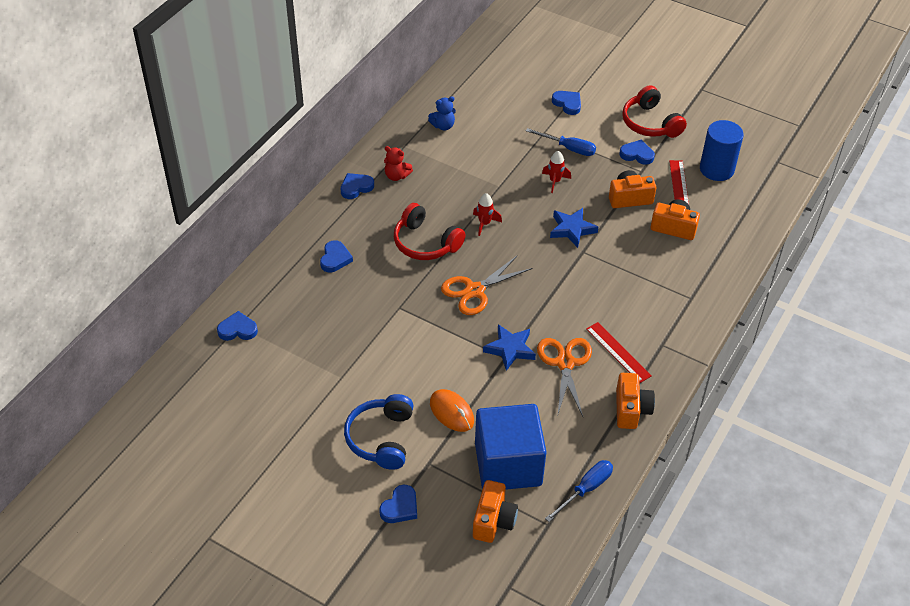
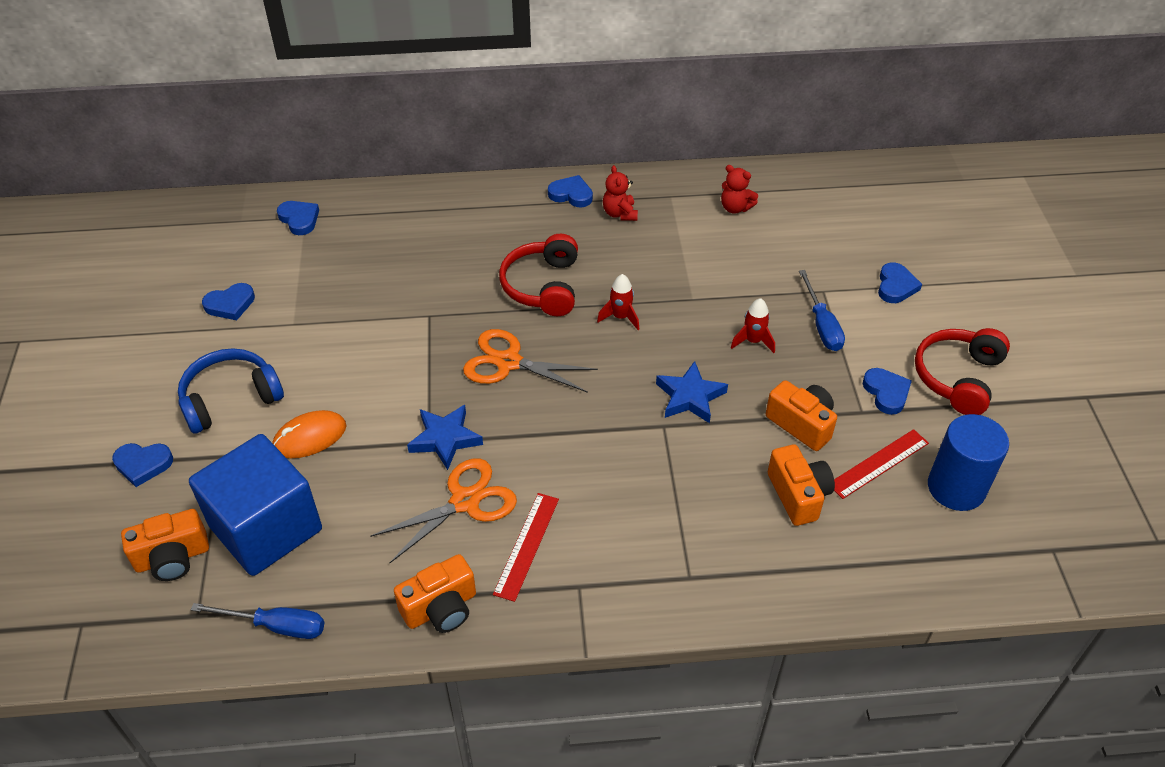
camera: 55 degrees right, 0 degrees up
blue heart [320,240,353,272] -> blue heart moved to [202,283,255,320]
blue teddy bear [428,96,456,130] -> red teddy bear [721,165,758,214]
orange mouse [430,389,474,432] -> orange mouse turned 45 degrees clockwise [272,410,346,458]

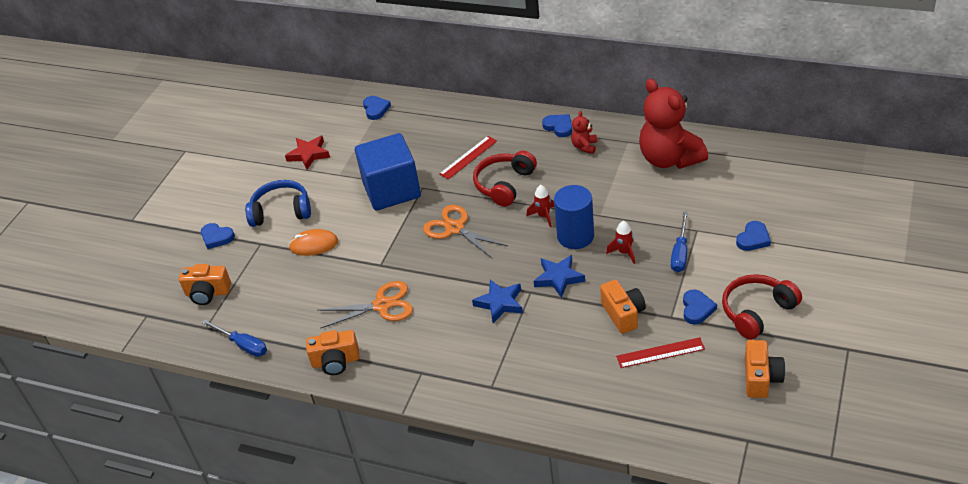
camera: 30 degrees right, 5 degrees down
blue cube [189,434,322,576] -> blue cube moved to [355,133,421,211]
blue heart [202,283,255,320] -> red star [285,136,330,169]
blue star [407,405,483,470] -> blue star moved to [472,280,523,323]
red ruler [493,493,559,602] -> red ruler moved to [439,136,497,180]
red teddy bear [721,165,758,214] -> red teddy bear [639,79,708,169], size x2.33
orange camera [768,444,835,526] -> orange camera moved to [745,340,785,398]
blue cylinder [928,414,1009,511] -> blue cylinder moved to [554,185,594,249]

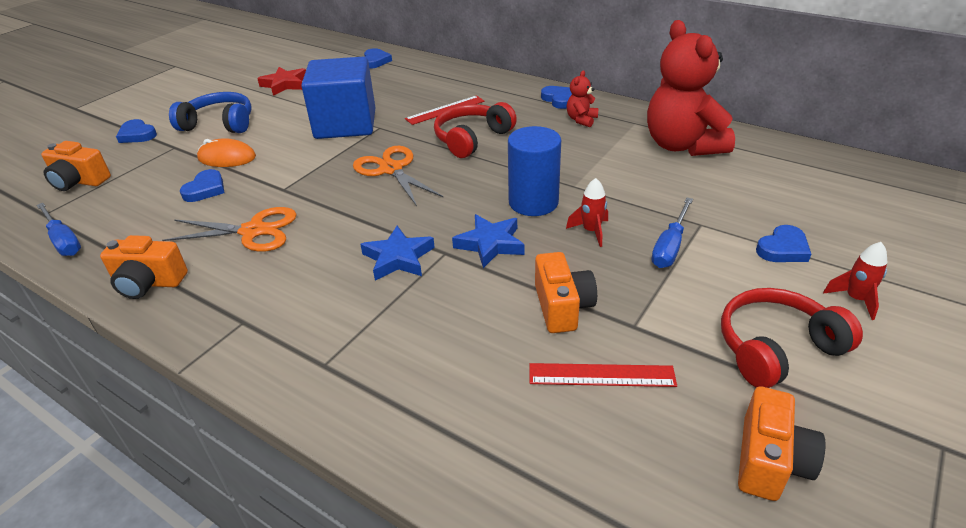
camera: 10 degrees right, 5 degrees down
red rocket [526,185,554,227] -> red rocket moved to [823,242,887,320]
blue heart [683,289,717,325] -> blue heart moved to [180,169,224,202]

